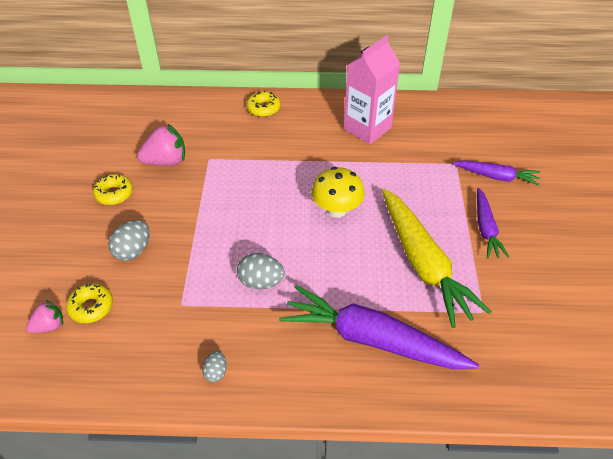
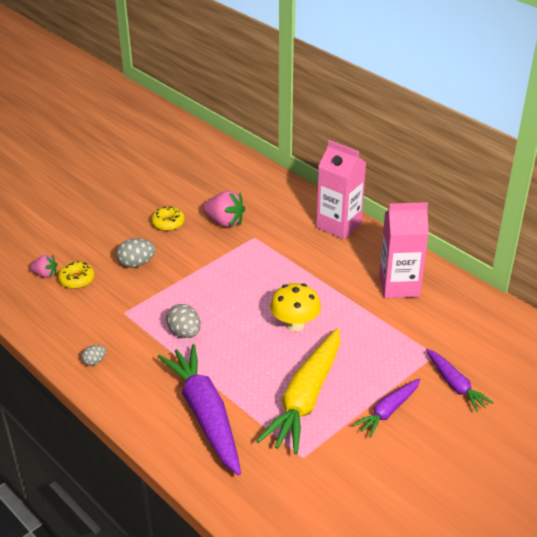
camera: 45 degrees right, 10 degrees down
yellow donut [247,91,280,117] -> pink carton [316,140,366,240]

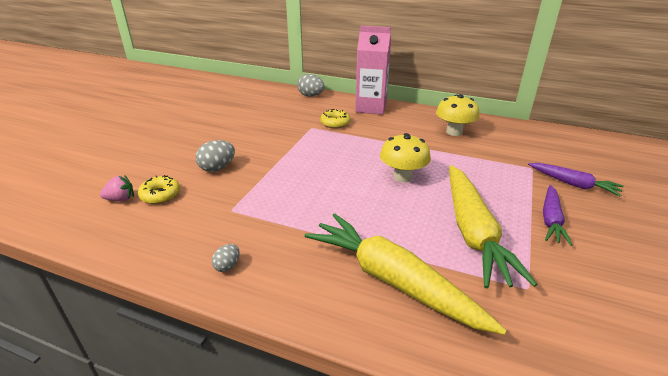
camera: 25 degrees left, 5 degrees down
yellow donut [151,206,185,231] -> yellow donut moved to [320,109,350,128]
purple carrot [158,344,241,475] -> yellow carrot [304,213,507,335]
grey egg [166,304,201,338] -> grey egg moved to [297,74,324,97]
pink strawberry [203,191,245,227] -> none
pink carton [379,202,429,298] -> yellow mushroom [436,94,479,136]

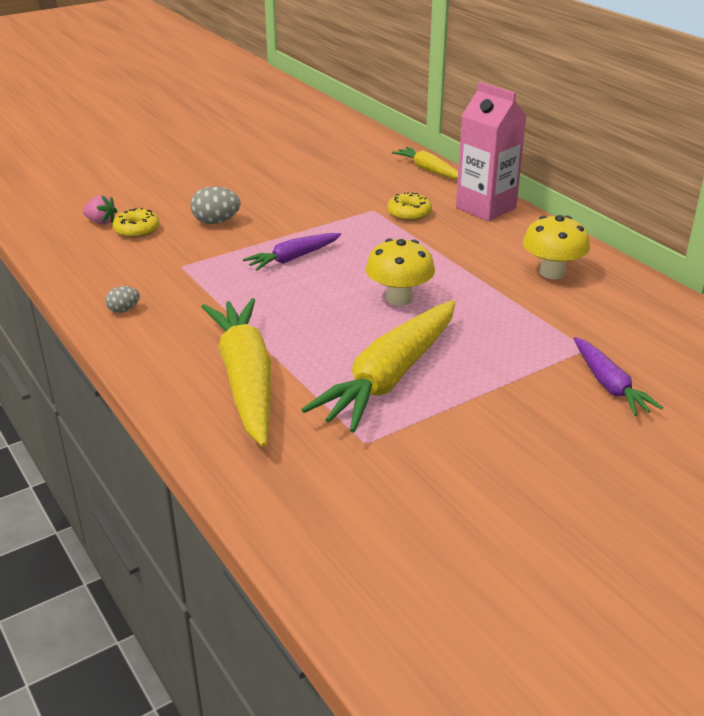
camera: 35 degrees right, 0 degrees up
grey egg [297,74,324,97] -> yellow carrot [392,147,458,179]
purple carrot [543,185,572,246] -> purple carrot moved to [243,233,341,271]

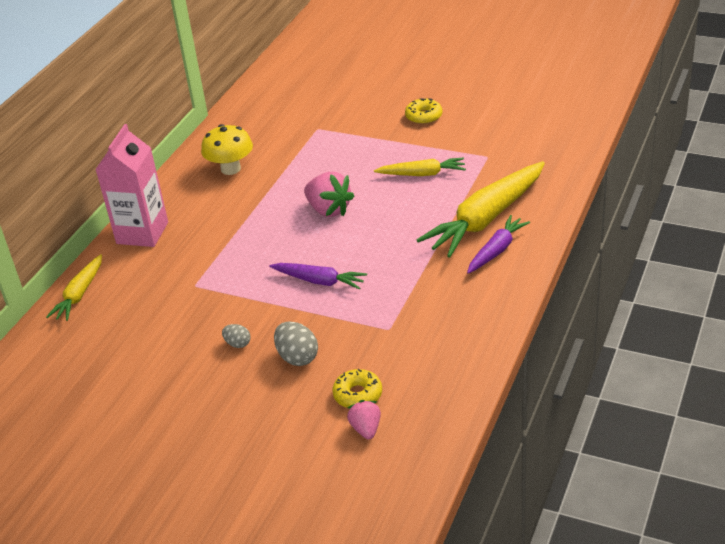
camera: 120 degrees left, 5 degrees up
grey egg [105,286,140,313] -> grey egg moved to [222,324,251,348]
yellow carrot [301,300,455,432] -> yellow carrot [374,157,466,176], size x0.54
yellow mushroom [366,238,435,305] -> pink strawberry [304,172,354,217]
yellow donut [387,192,432,221] -> yellow donut moved to [405,98,442,124]
purple carrot [574,337,663,416] -> purple carrot moved to [467,215,530,274]

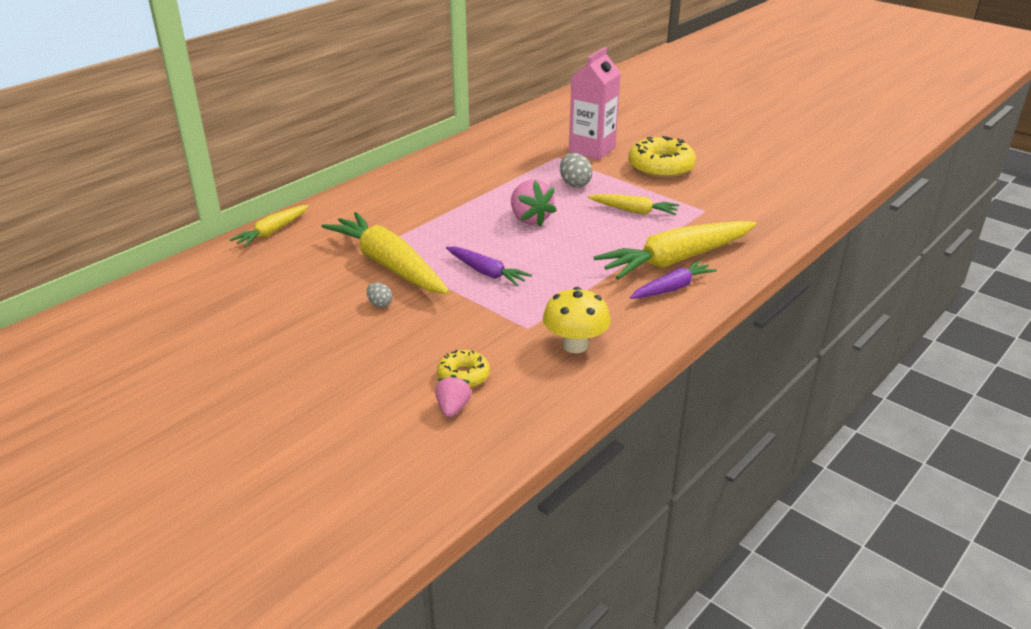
camera: 15 degrees right, 5 degrees down
pink carton [95,124,168,247] -> pink carton moved to [569,47,621,160]
yellow mushroom [201,124,253,175] -> yellow mushroom moved to [543,287,611,353]
grey egg [274,321,318,366] -> grey egg moved to [560,153,593,187]
yellow donut [405,98,442,124] -> yellow donut [628,136,696,179], size x1.81
none -> yellow carrot [322,212,450,294]

